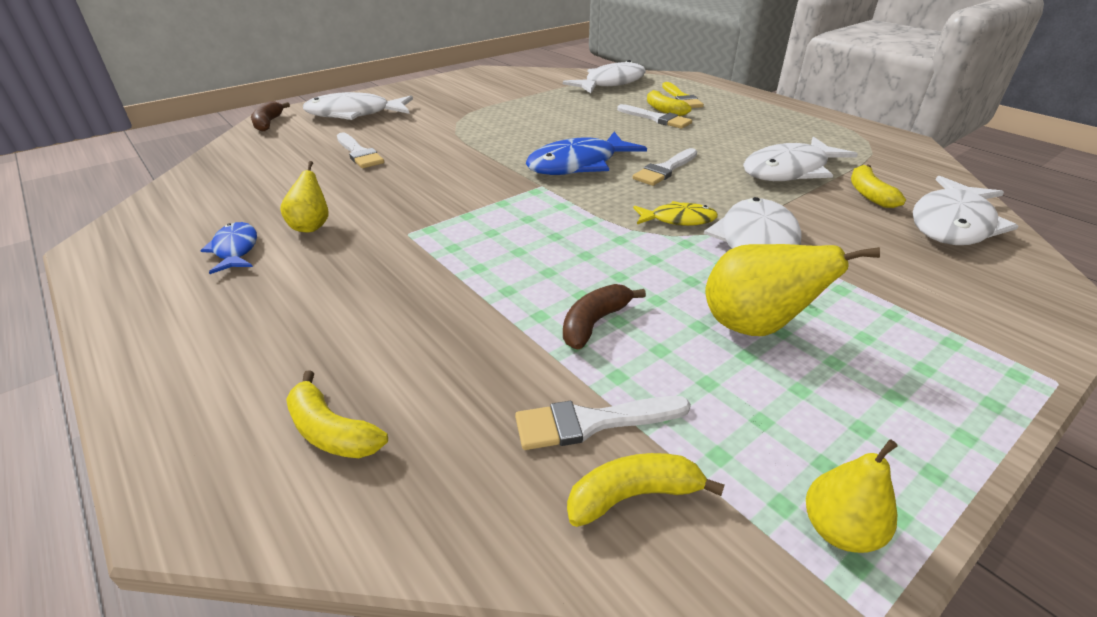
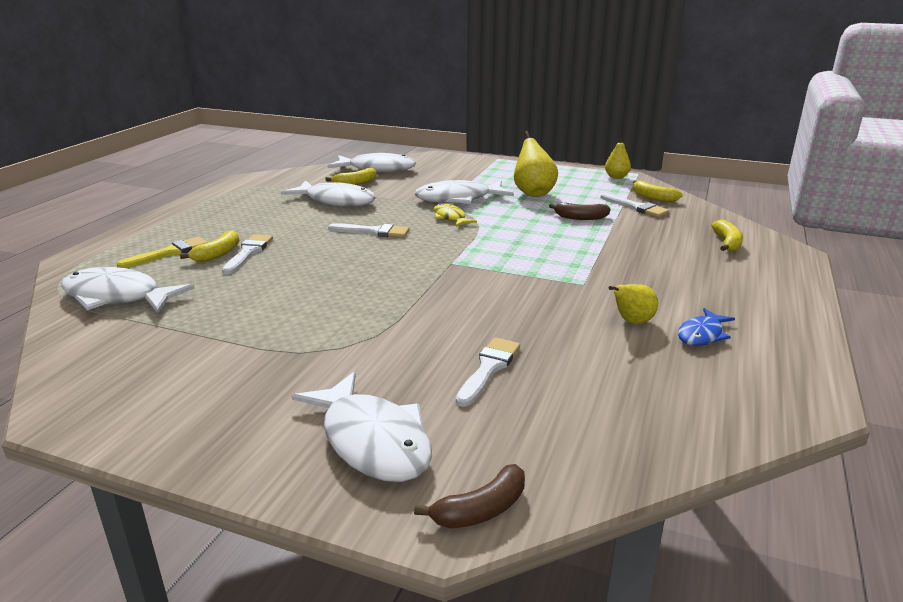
camera: 120 degrees left, 10 degrees down
blue fish [526,132,647,175] -> none

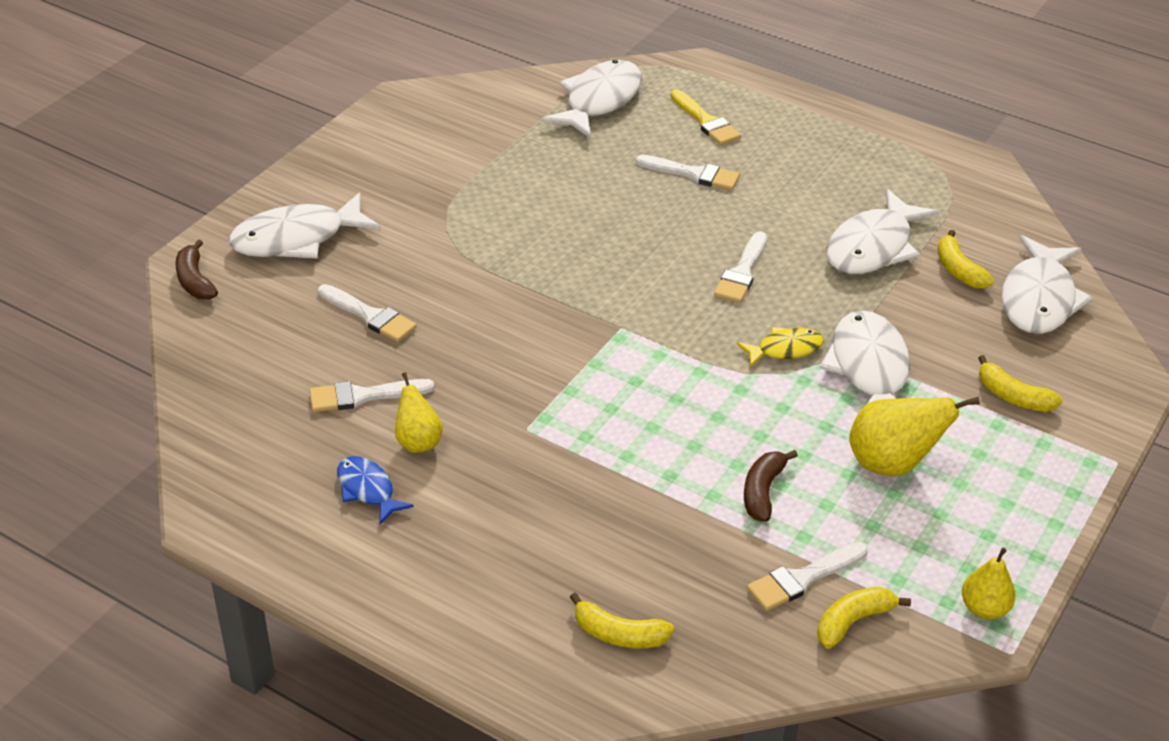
camera: 100 degrees right, 15 degrees up
yellow banana [180,230,239,262] -> yellow banana moved to [978,355,1063,412]
none -> white brush [309,379,435,412]

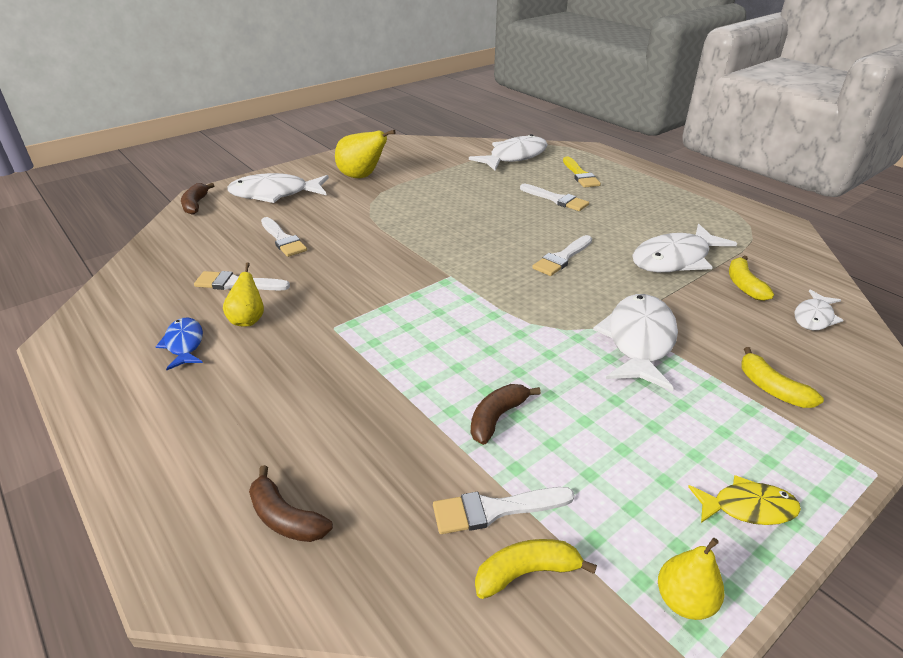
camera: 20 degrees right, 5 degrees down
yellow banana [570,593,674,648] -> brown banana [249,465,333,542]
yellow fish [736,327,824,367] -> yellow fish moved to [688,475,801,525]
yellow pear [849,397,980,476] -> yellow pear moved to [335,130,396,178]
white fish [1001,235,1093,334] -> white fish [794,289,844,330], size x0.55

